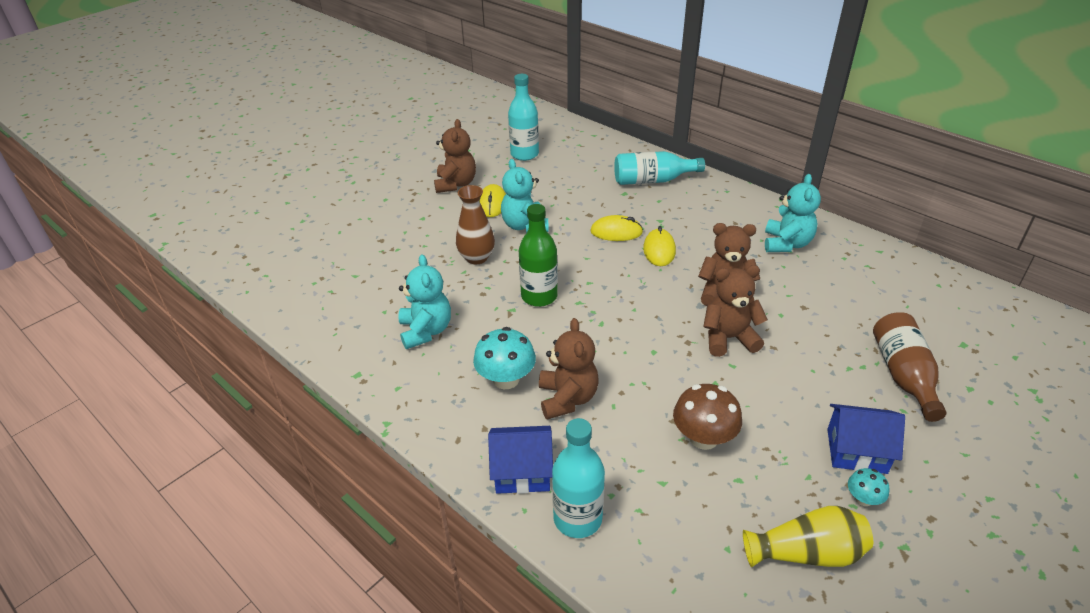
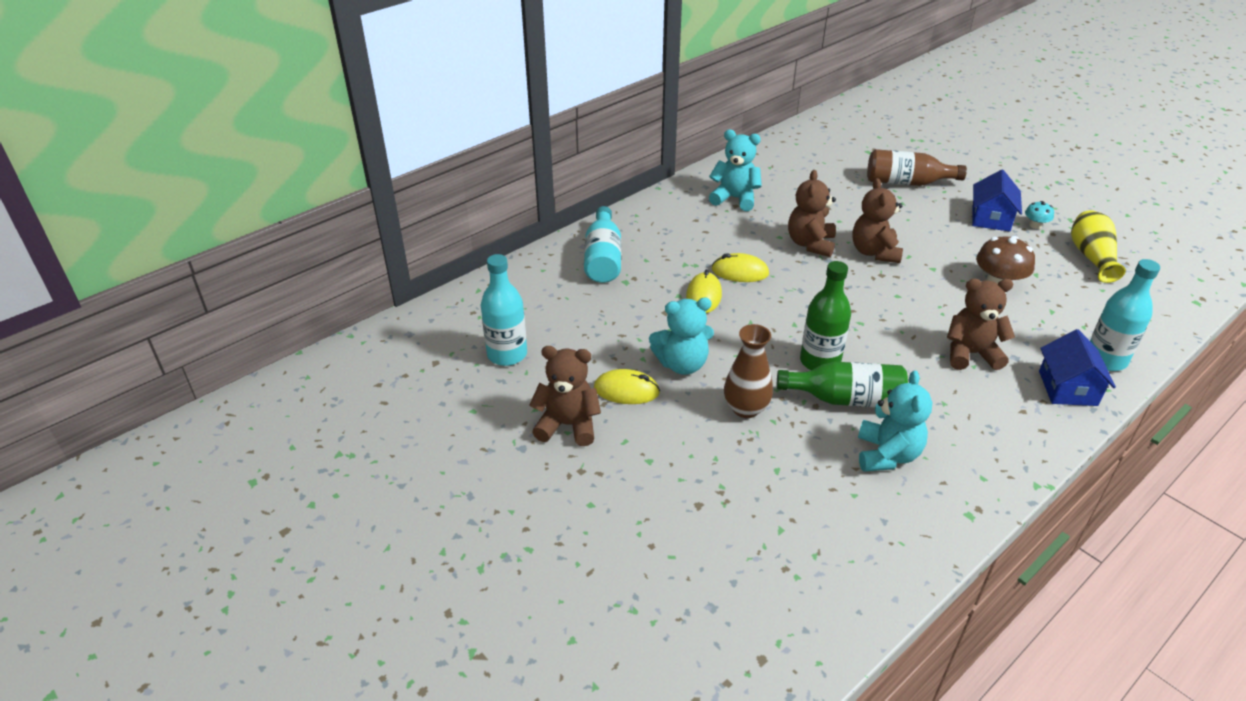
camera: 85 degrees left, 0 degrees up
turquoise teddy bear [398,254,451,349] -> turquoise teddy bear turned 105 degrees clockwise [858,370,932,472]
turquoise mushroom [473,327,536,389] -> none
none -> green bottle [777,362,908,408]

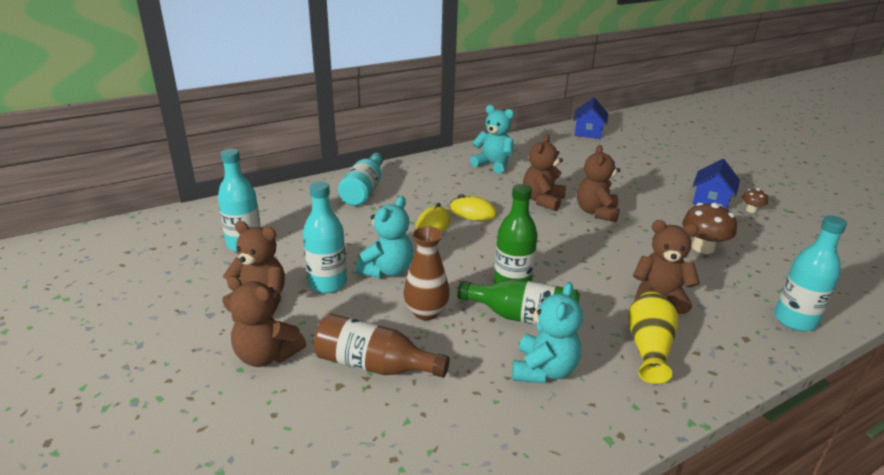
camera: 10 degrees right, 10 degrees down
yellow mouse [594,369,660,404] -> turquoise bottle [303,181,347,293]
turquoise teddy bear [649,298,714,375] -> turquoise teddy bear turned 60 degrees counterclockwise [356,196,413,278]
brown bottle [867,149,967,186] -> brown bottle moved to [314,314,450,378]
turquoise mushroom [1025,201,1054,229] -> brown mushroom [742,188,768,213]
blue house [1039,329,1116,406] -> blue house moved to [573,97,608,139]
yellow vase [1071,210,1126,283] -> yellow vase moved to [628,291,678,384]
none -> brown teddy bear [227,276,306,367]

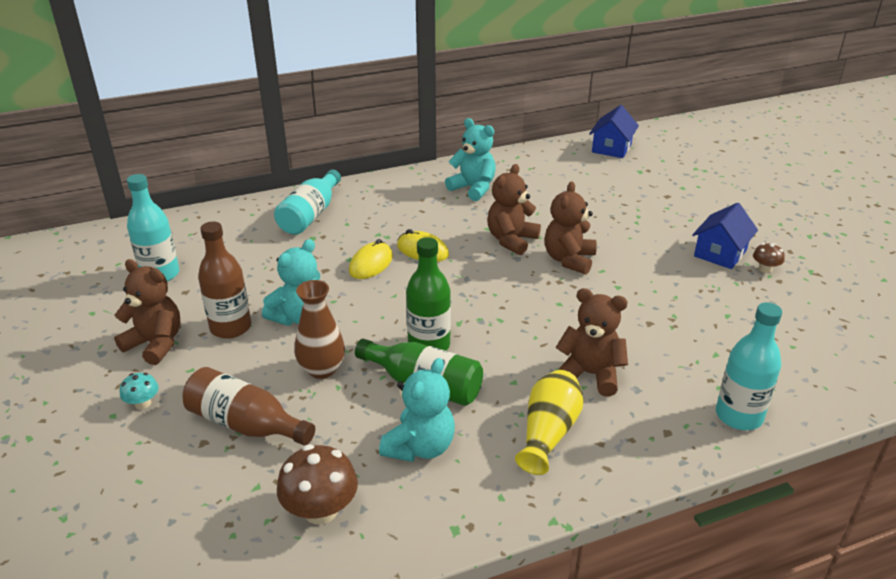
camera: 10 degrees right, 5 degrees up
brown teddy bear [227,276,306,367] -> turquoise mushroom [120,373,159,409]
turquoise bottle [303,181,347,293] -> brown bottle [198,222,251,339]
brown mushroom [682,203,737,254] -> brown mushroom moved to [277,445,358,524]

